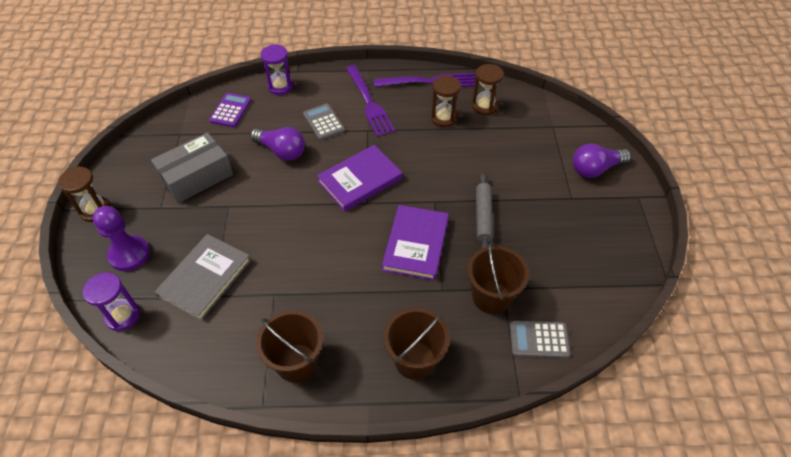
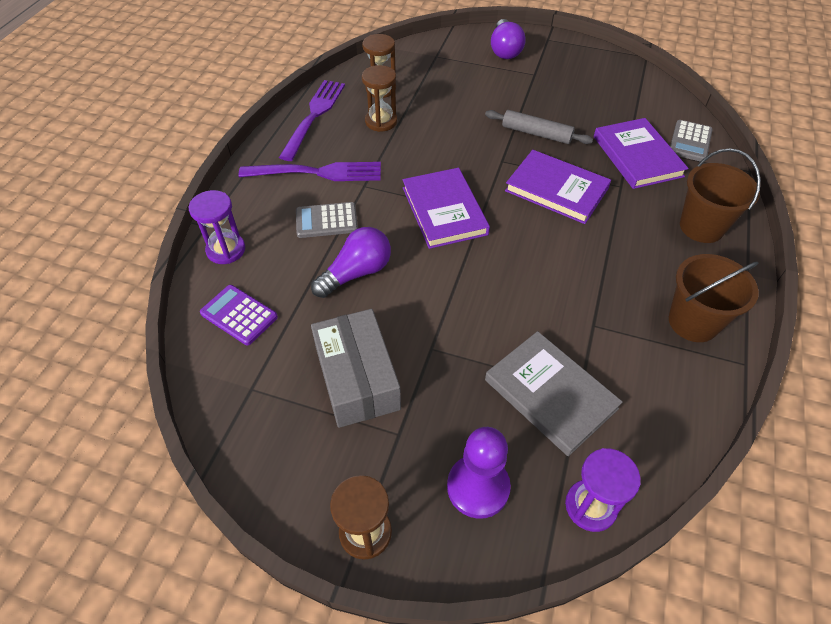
camera: 70 degrees left, 0 degrees up
brown bucket [467,240,529,314] -> purple book [594,118,689,189]

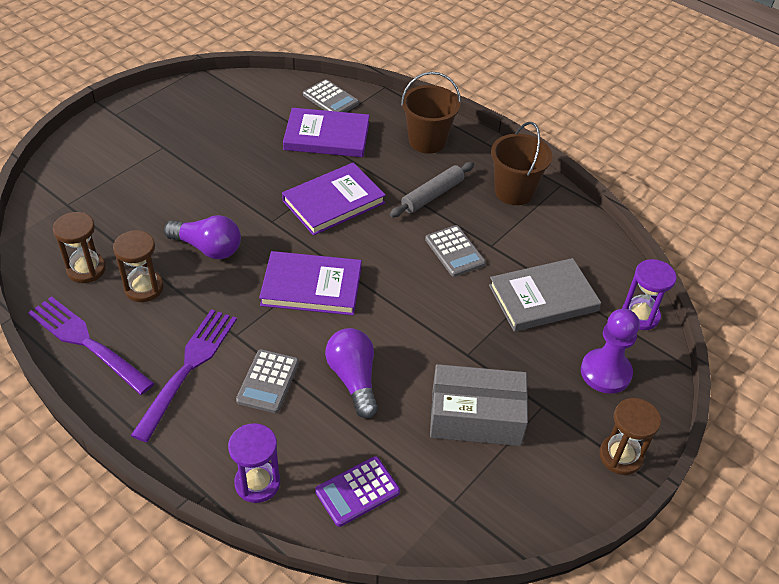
camera: 70 degrees left, 5 degrees down
grey rolling pin [485,110,593,144] -> grey rolling pin moved to [390,162,474,217]
purple light bulb [491,19,526,59] -> purple light bulb moved to [164,215,241,259]
none -> grey calculator [425,225,486,277]

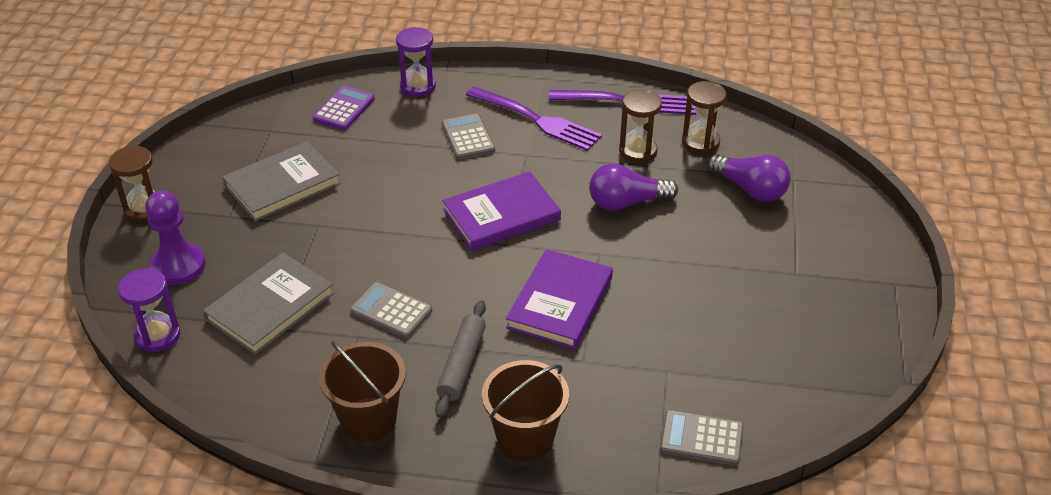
camera: 150 degrees right, 5 degrees down
purple fork [130,309,237,442] -> purple fork turned 45 degrees counterclockwise [466,87,602,151]
purple book [283,108,370,157] -> none
purple light bulb [325,328,378,418] -> purple light bulb moved to [707,154,791,202]
grey box [430,364,528,446] -> grey book [223,141,341,222]

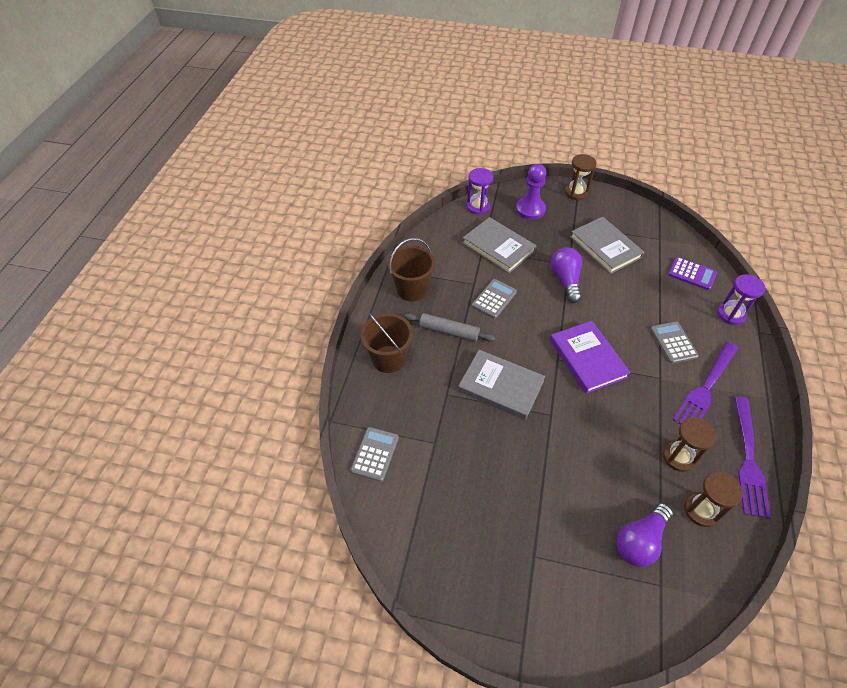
camera: 95 degrees right, 10 degrees up
grey calculator [442,114,495,160] -> grey calculator turned 90 degrees counterclockwise [651,321,699,364]
purple book [506,249,613,349] -> grey book [458,350,545,420]
purple light bulb [589,163,678,211] -> purple light bulb moved to [551,247,582,303]

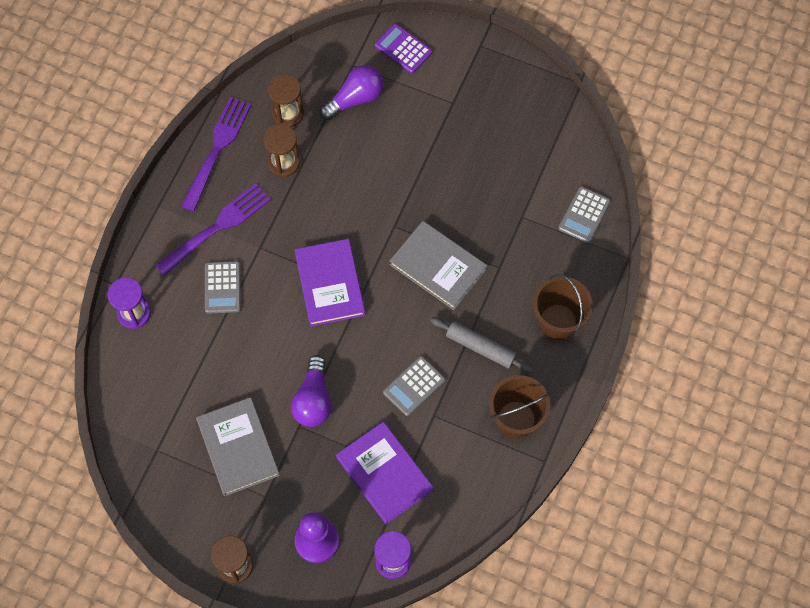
camera: 170 degrees left, 15 degrees up
grey book [463,217,537,273] -> purple book [336,422,434,524]
purple calculator [668,257,717,290] -> purple calculator moved to [375,24,432,73]

